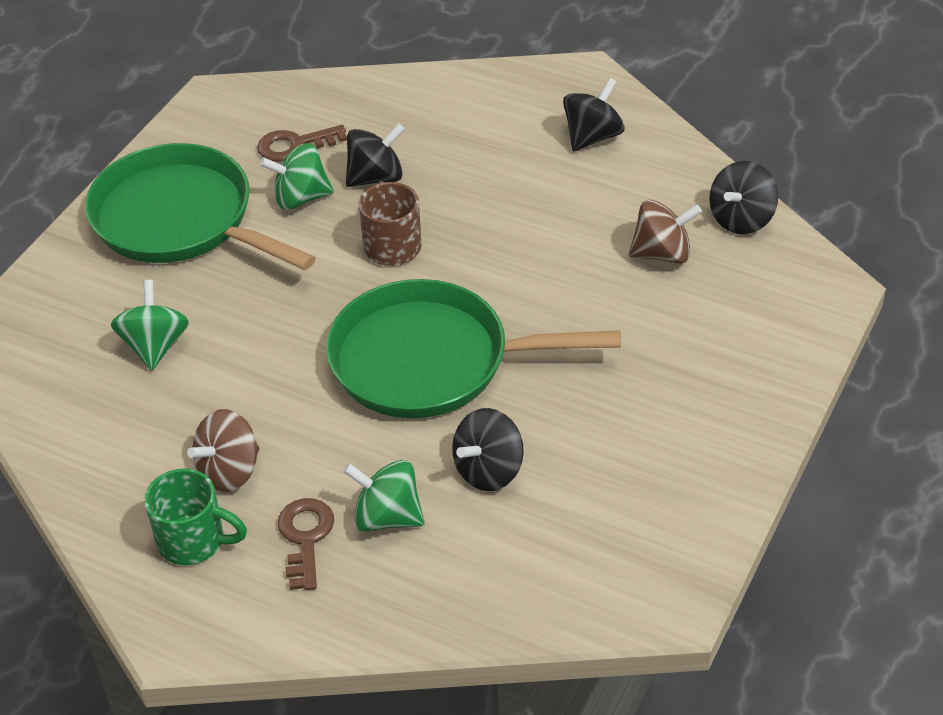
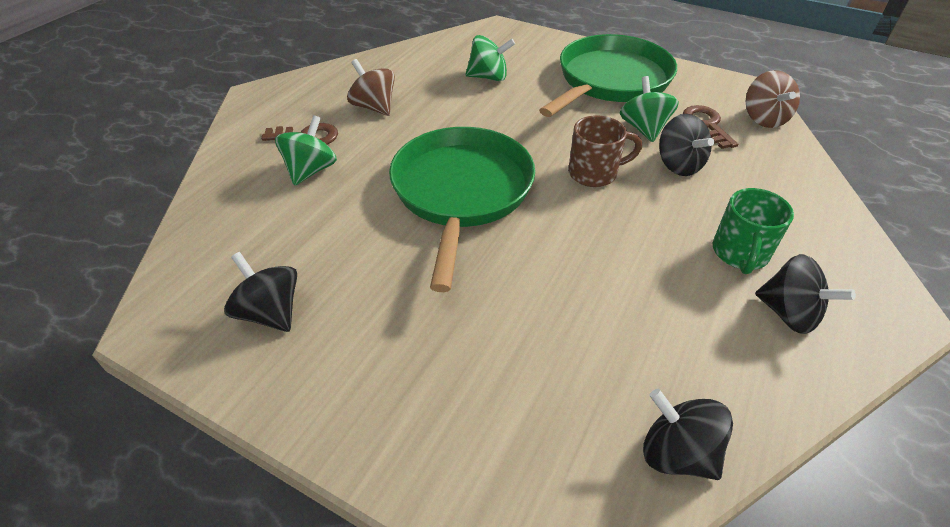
camera: 90 degrees right, 0 degrees up
green mug [144,468,247,565] -> green mug moved to [713,188,794,274]
black spinning top [452,408,524,491] -> black spinning top moved to [224,252,297,332]
brown spinning top [629,200,702,264] -> brown spinning top moved to [746,70,800,128]

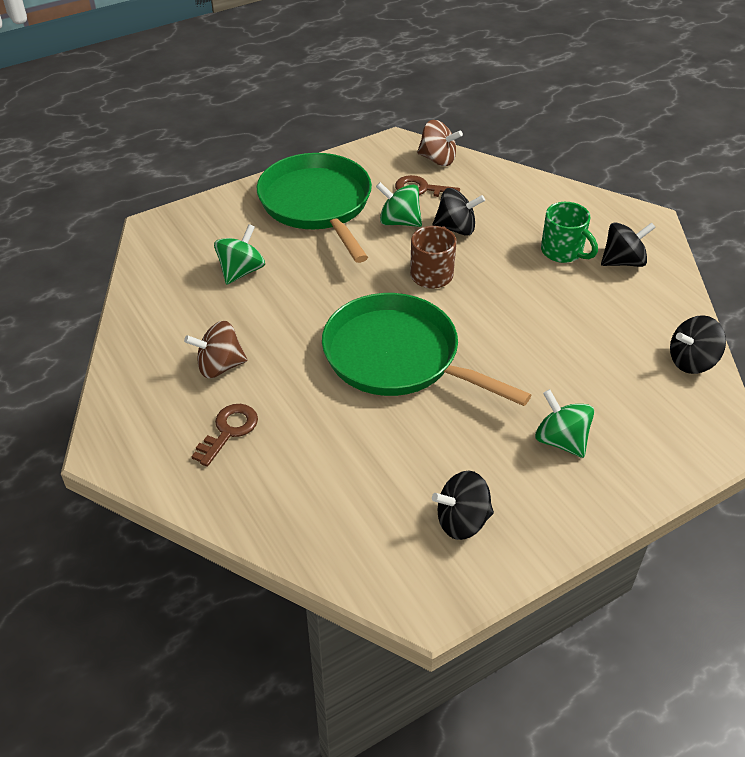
camera: 60 degrees left, 0 degrees up
green spinning top [275,115,337,186] -> green spinning top moved to [535,389,594,458]

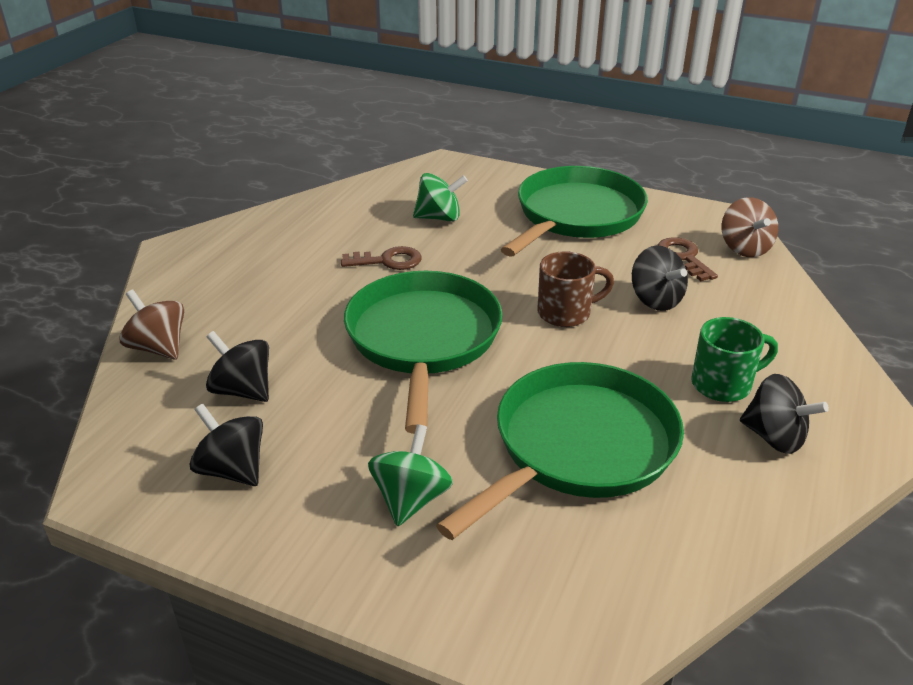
camera: 55 degrees right, 10 degrees down
brown spinning top [184,321,248,378] -> brown spinning top moved to [119,290,184,360]
brown key [192,404,258,467] -> brown key moved to [341,246,422,270]
green spinning top [376,182,422,227] -> none
green mug [541,202,598,263] -> green mug turned 120 degrees counterclockwise [691,317,778,402]
black spinning top [670,315,726,374] -> black spinning top moved to [206,331,269,402]
none -> green pan [436,362,684,540]

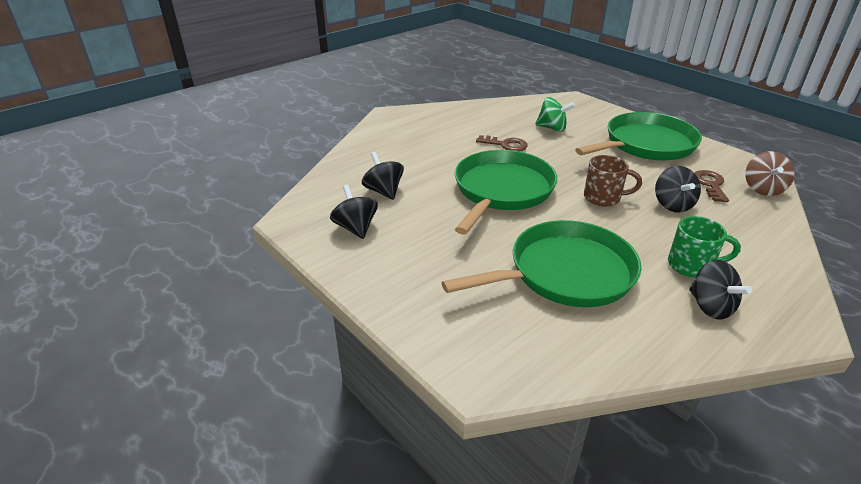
camera: 25 degrees right, 0 degrees up
brown spinning top [119,290,184,360] -> none
green spinning top [368,424,453,527] -> none

